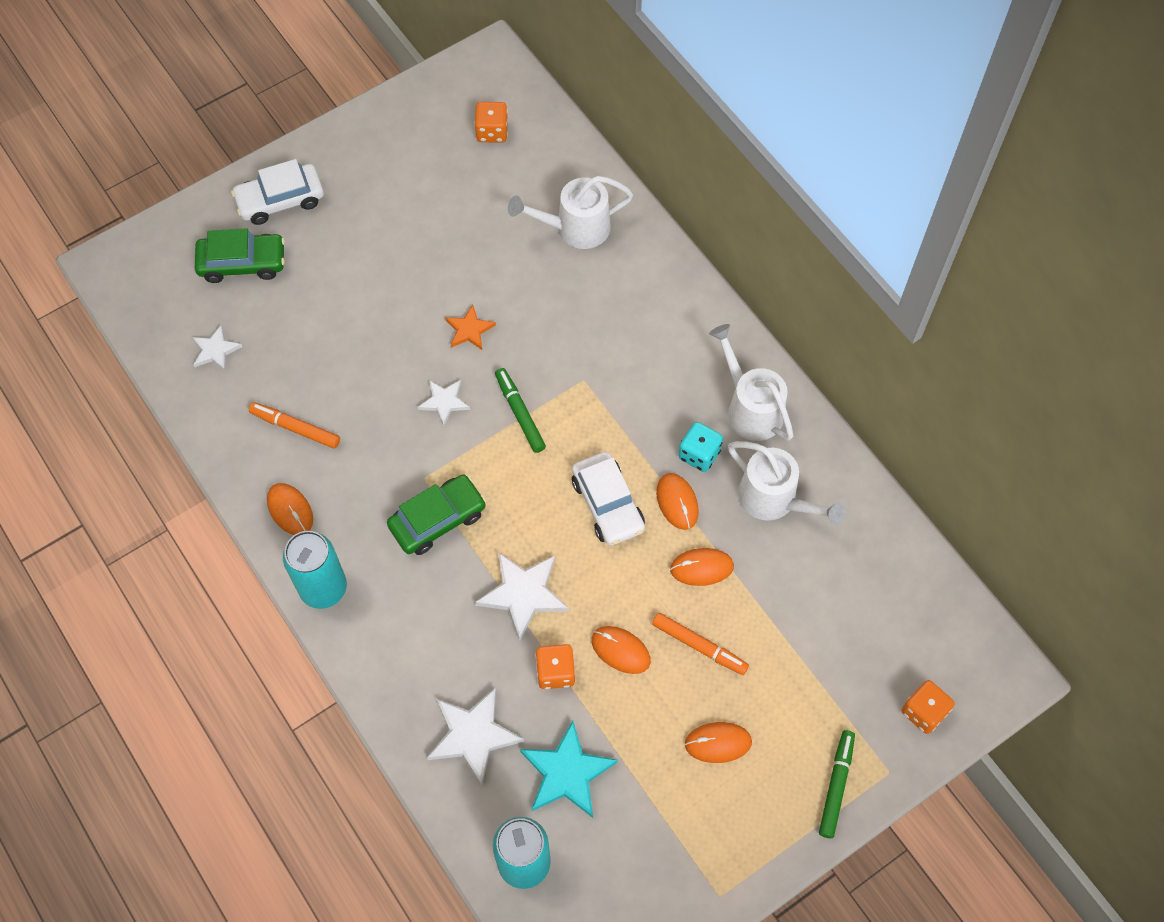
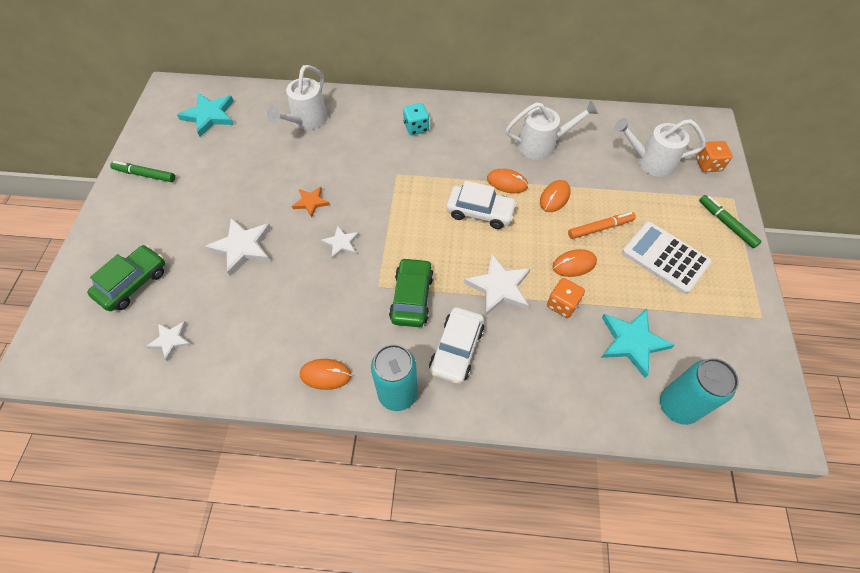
camera: 50 degrees left, 5 degrees down
white car [231,159,324,225] -> white car moved to [429,307,484,384]
orange marker [249,402,340,449] -> none
white star [427,688,524,785] -> white star moved to [205,218,271,276]
orange dice [474,102,508,143] -> turquoise star [177,93,234,137]
green marker [495,368,546,453] -> green marker moved to [110,161,175,182]
turquoise dice [678,422,723,472] -> turquoise dice moved to [403,103,429,135]
orange mouse [685,722,752,763] -> white calculator [622,221,712,294]
white watering can [709,324,794,441] -> white watering can moved to [614,118,706,177]

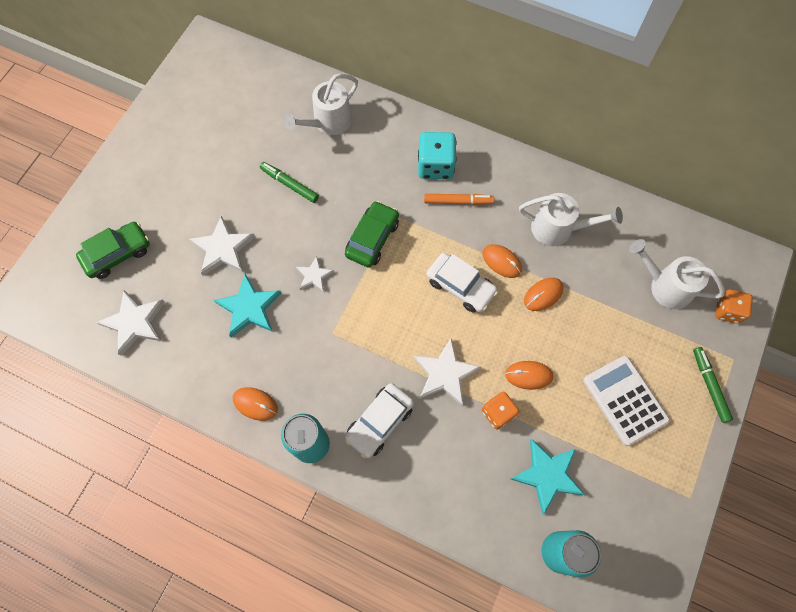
camera: 20 degrees right, 10 degrees up
green marker [110,161,175,182] -> green marker moved to [260,162,319,203]
white star [146,321,191,361] -> white star [96,290,165,356], size x1.70
turquoise star [177,93,234,137] -> turquoise star moved to [214,274,282,338]
orange star [292,187,330,217] -> none
green car [389,258,434,327] -> green car moved to [345,201,399,268]
turquoise dice [403,103,429,135] -> turquoise dice [418,132,457,180], size x1.51
orange marker [568,212,636,239] -> orange marker moved to [424,194,494,205]

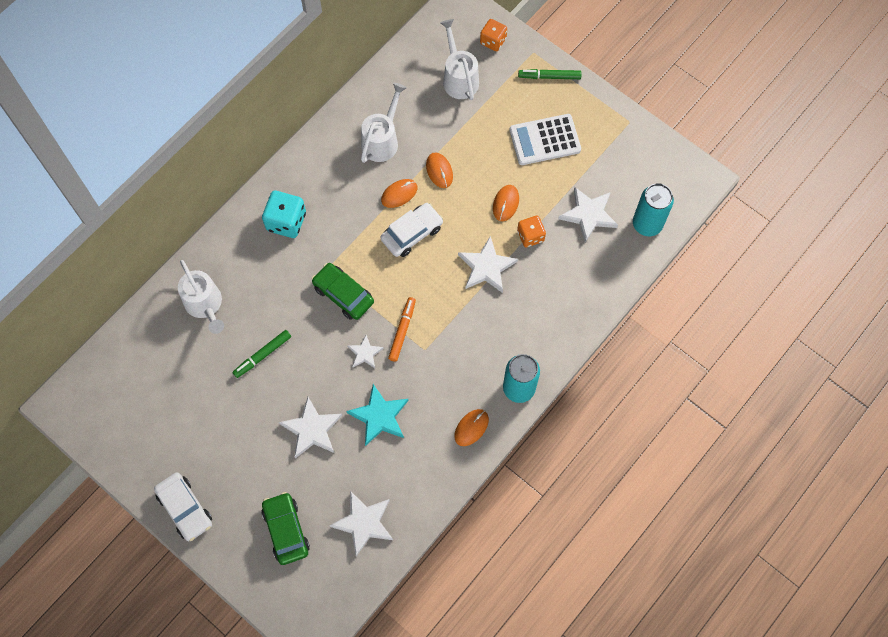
camera: 75 degrees left, 0 degrees up
white car [345,383,414,458] -> white car moved to [154,472,212,541]
orange marker [424,194,494,205] -> orange marker moved to [388,297,416,362]
turquoise star [511,439,585,514] -> white star [558,187,618,243]
white watering can [629,239,725,309] -> white watering can turned 120 degrees clockwise [440,19,479,100]

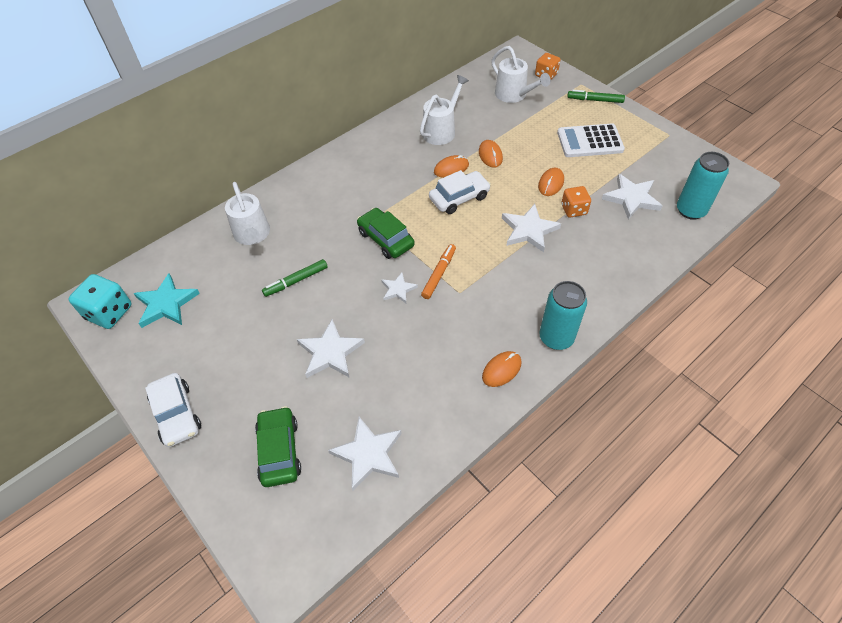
camera: 10 degrees right, 15 degrees down
turquoise dice [262,191,306,238] -> turquoise dice moved to [68,274,132,329]
turquoise star [346,384,408,446] -> turquoise star moved to [134,274,200,328]
white watering can [440,19,479,100] -> white watering can turned 150 degrees clockwise [491,46,551,103]

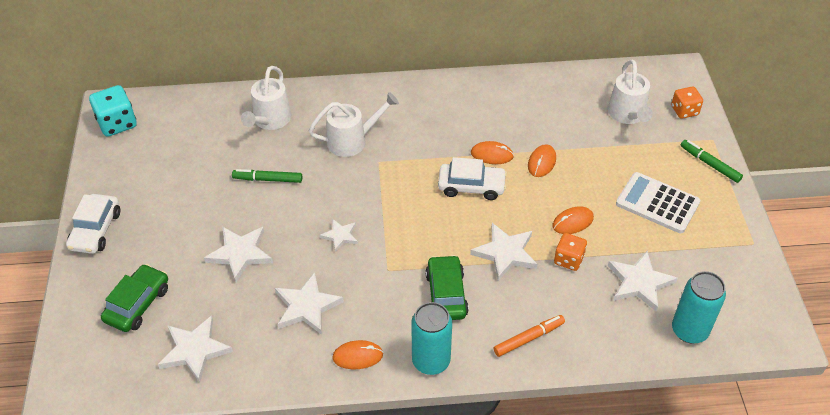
camera: 35 degrees right, 5 degrees down
turquoise star [134,274,200,328] -> none
green car [357,208,414,259] -> green car moved to [426,255,469,320]
white watering can [420,75,469,145] -> white watering can moved to [309,92,399,157]
orange marker [421,244,456,299] -> orange marker moved to [494,315,565,357]
none -> white star [275,272,344,335]

